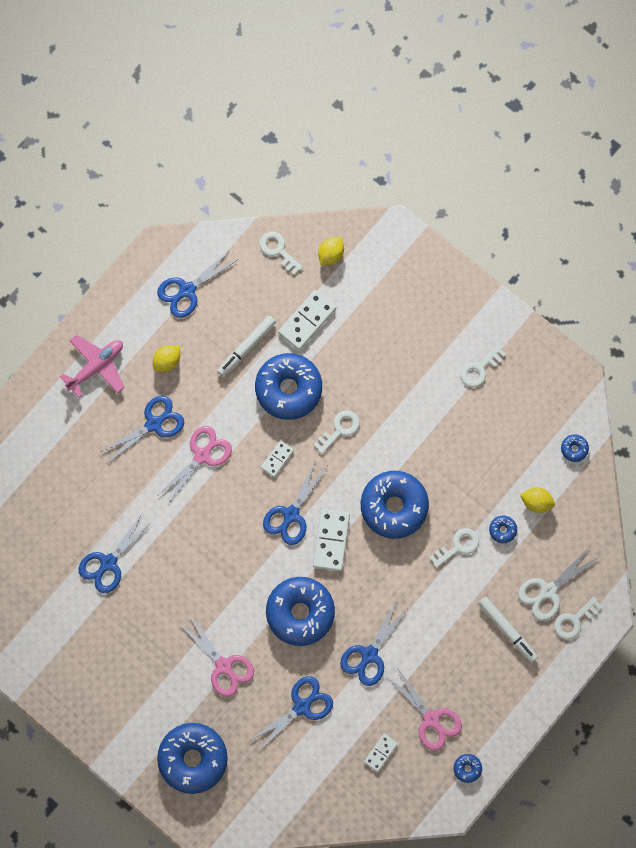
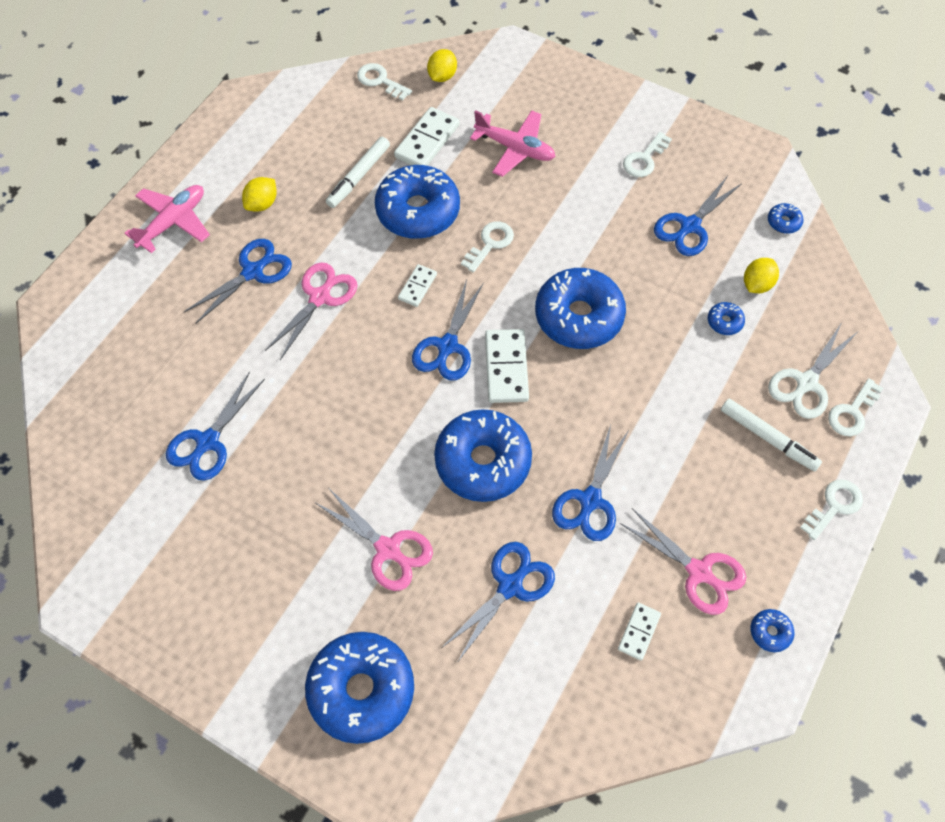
camera: 10 degrees left, 15 degrees down
blue scissors [157,249,239,318] -> blue scissors moved to [654,177,742,256]
white key [429,528,479,568] -> white key moved to [800,479,863,540]
yellow lemon [520,487,555,513] -> yellow lemon turned 60 degrees counterclockwise [744,258,779,293]
none -> pink plane [470,110,556,177]

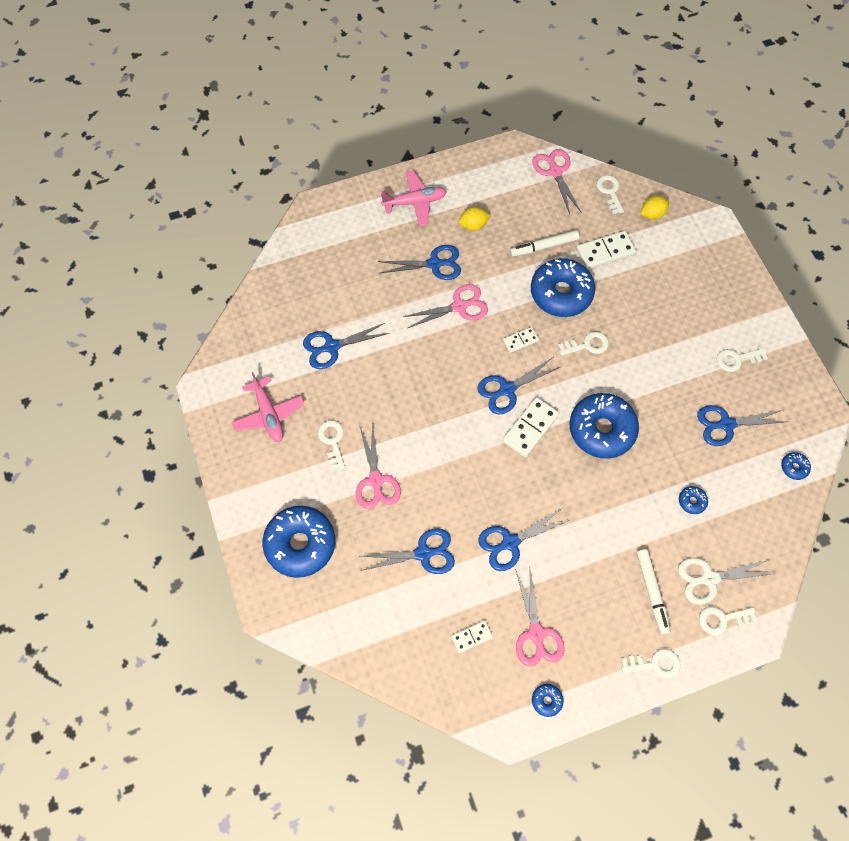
camera: 40 degrees right, 5 degrees up
blue donut [434,409,532,502] -> none
pink plane [470,110,556,177] -> pink plane moved to [231,372,305,442]
yellow lemon [744,258,779,293] -> none
none -> white key [318,420,345,471]
none -> pink scissors [532,149,581,214]

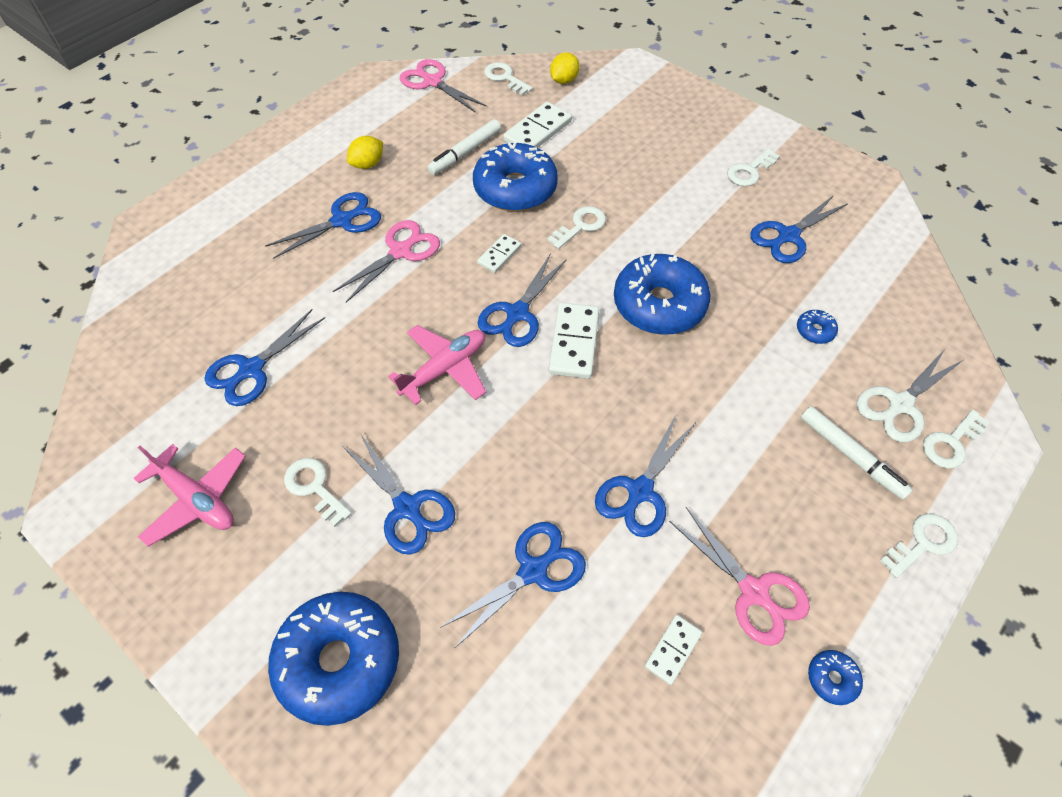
camera: 30 degrees left, 10 degrees down
pink scissors [356,423,401,509] -> blue scissors [342,433,455,555]
pink plane [381,170,447,226] -> pink plane moved to [388,325,486,405]
blue donut [781,452,811,480] -> none

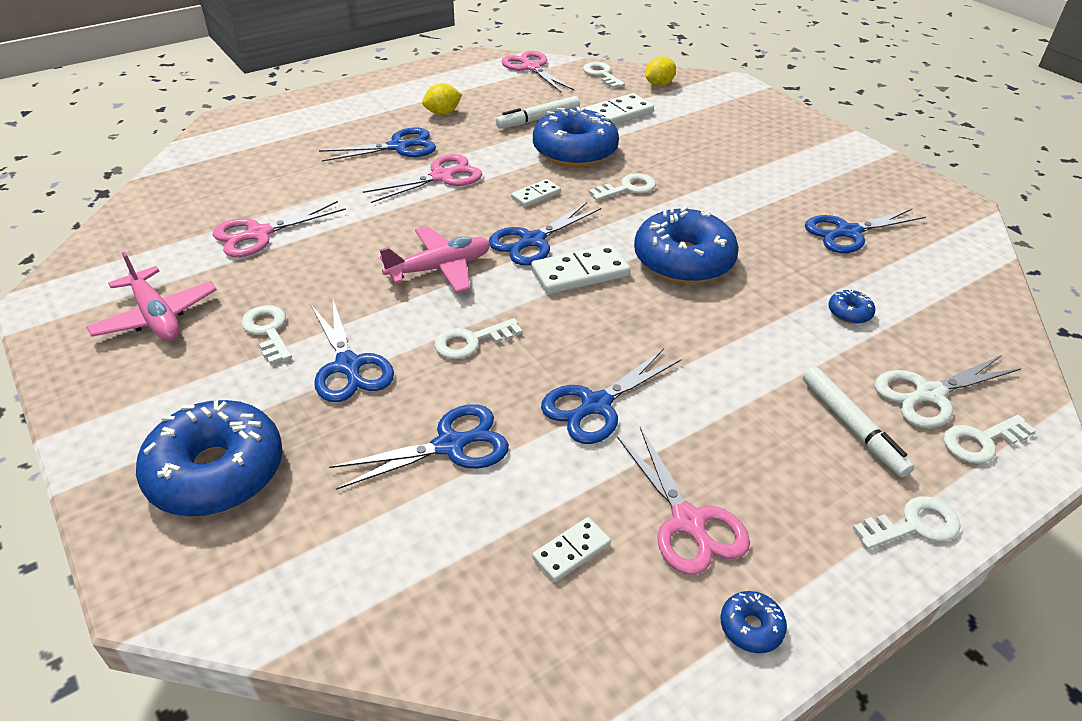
camera: 15 degrees right, 15 degrees down
blue scissors [205,309,325,406] -> pink scissors [213,201,346,257]
white domino [548,303,599,379] -> white domino turned 45 degrees clockwise [531,244,631,294]
white key [727,149,780,186] -> white key moved to [434,318,522,359]

